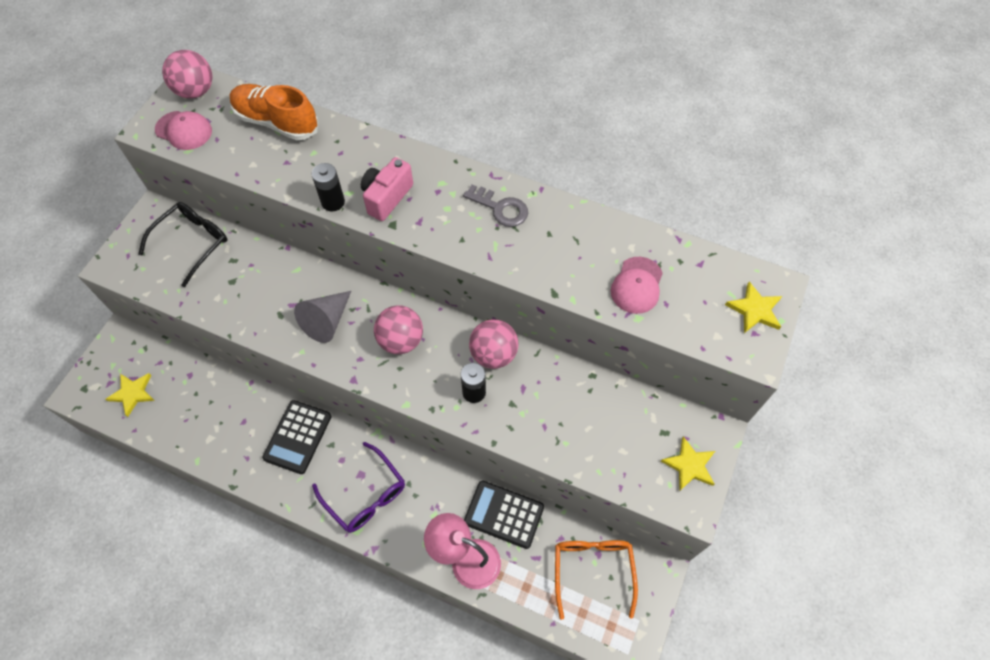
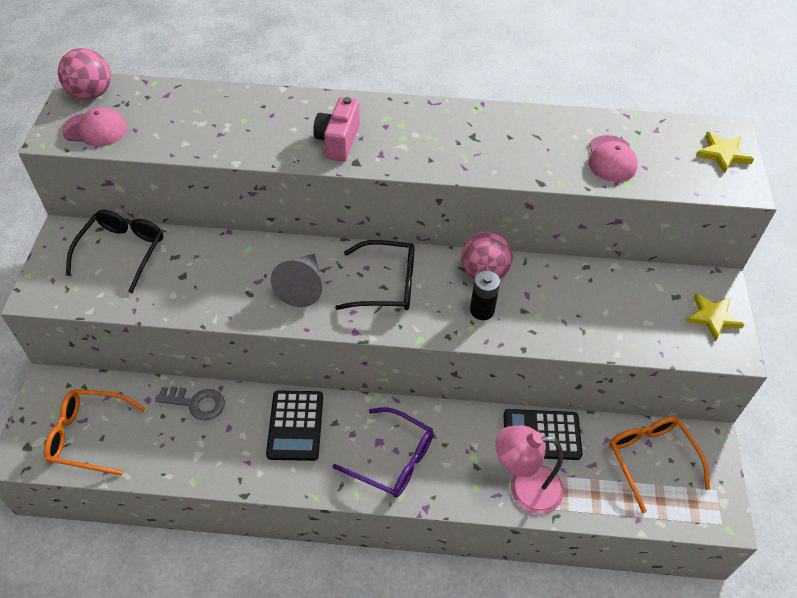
camera: 20 degrees left, 10 degrees down
yellow star [106,373,155,417] -> orange glasses [44,389,146,476]
orange shoe [230,84,318,140] -> none
black battery [312,163,345,211] -> none
pink ball [374,305,423,354] -> black glasses [335,240,415,310]
grey key [463,185,528,227] -> grey key moved to [155,386,225,421]

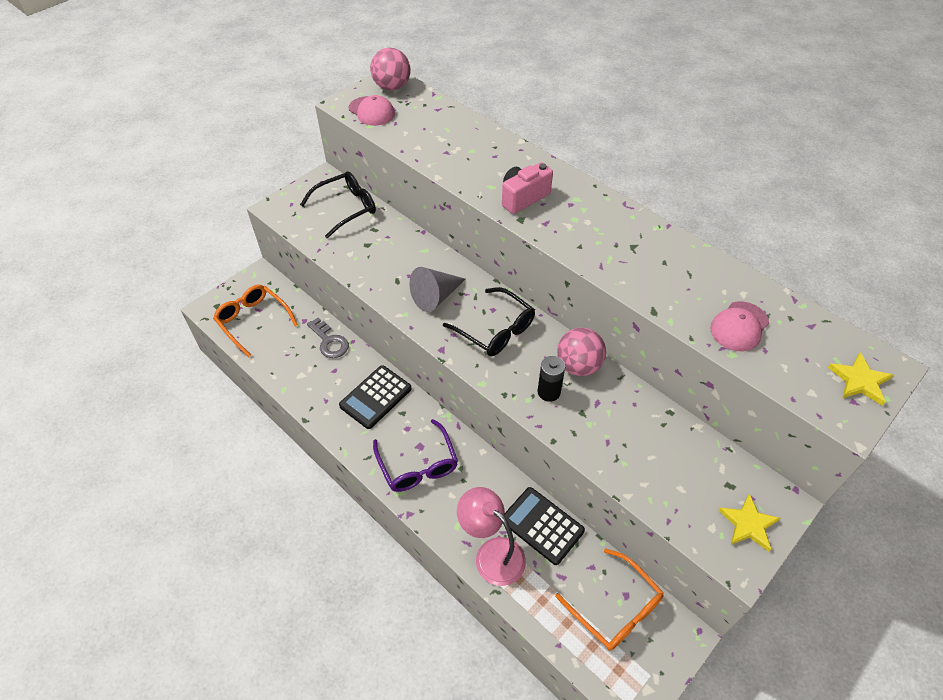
camera: 40 degrees right, 0 degrees up
orange glasses [609,416,710,513] -> orange glasses turned 120 degrees clockwise [555,548,664,651]

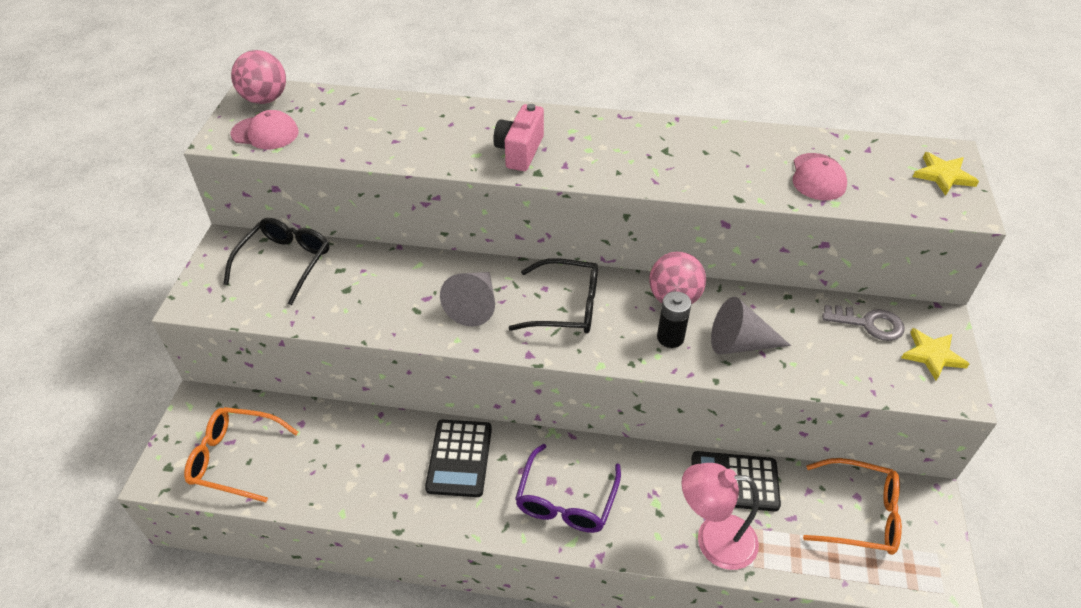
camera: 35 degrees left, 5 degrees down
grey key [307,318,349,358] -> grey key moved to [822,305,905,341]
purple glasses [373,419,458,492] -> purple glasses turned 75 degrees clockwise [515,444,621,533]
none -> grey cone [711,297,791,354]

